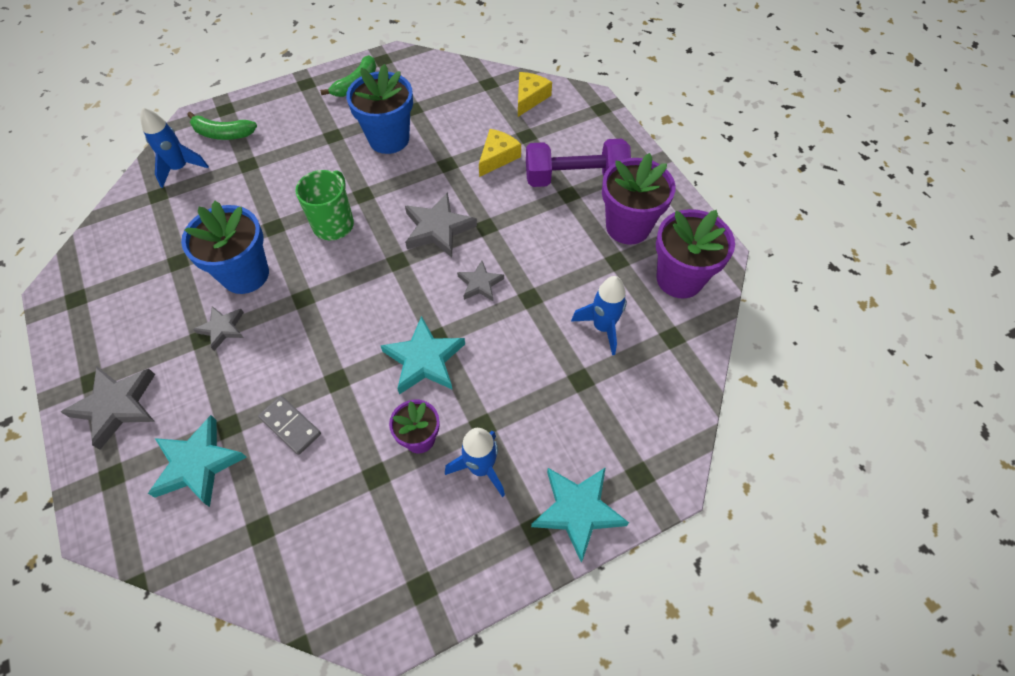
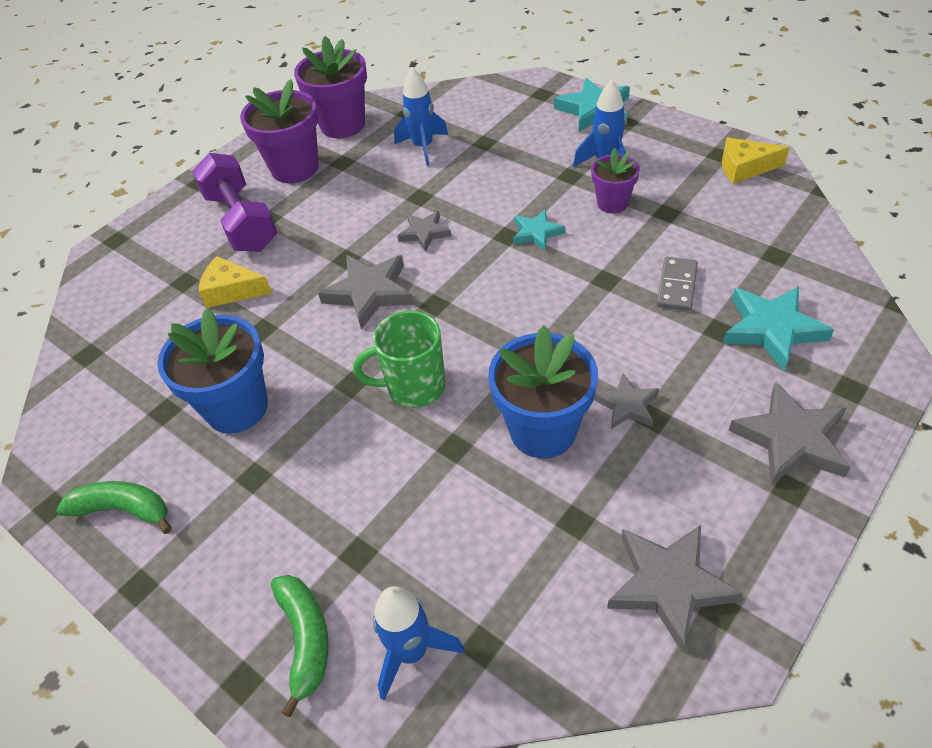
camera: 110 degrees left, 10 degrees down
turquoise star [380,316,465,395] -> turquoise star [513,209,565,251], size x0.60
yellow cheese [518,72,552,117] -> yellow cheese moved to [722,137,790,184]
none -> grey star [607,525,743,652]

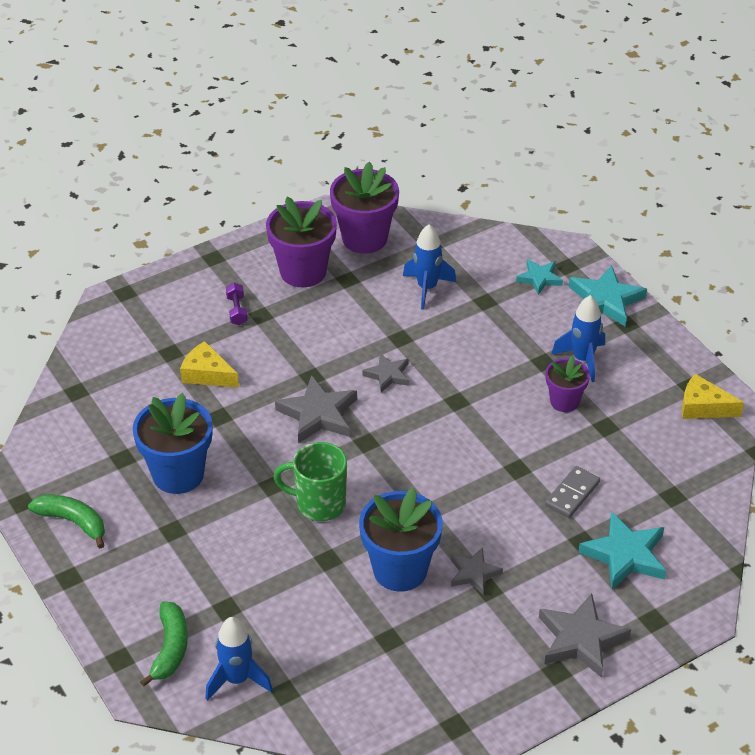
camera: 15 degrees right, 5 degrees down
purple dumbbell [192,153,277,252] -> purple dumbbell [226,283,248,325], size x0.42
turquoise star [513,209,565,251] -> turquoise star moved to [516,259,563,295]
grey star [607,525,743,652] -> none

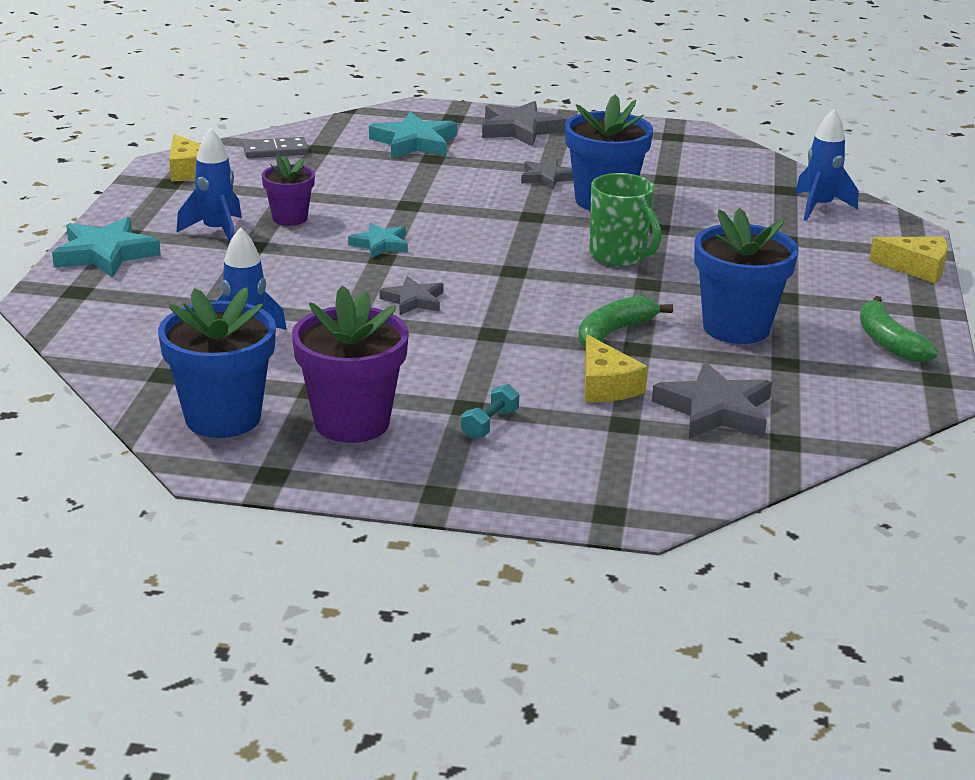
camera: 140 degrees left, 15 degrees down
green banana [140,602,188,687] -> green banana moved to [578,296,673,347]
purple dumbbell [226,283,248,325] -> turquoise dumbbell [461,384,519,439]
grey star [275,375,357,443] -> grey star moved to [652,362,772,439]
purple flower pot [330,162,399,254] -> blue flower pot [158,287,276,438]
turquoise star [516,259,563,295] -> turquoise star moved to [348,223,408,258]
grey domino [545,466,600,518] -> grey domino moved to [243,137,309,158]
none -> yellow cheese [869,237,948,283]

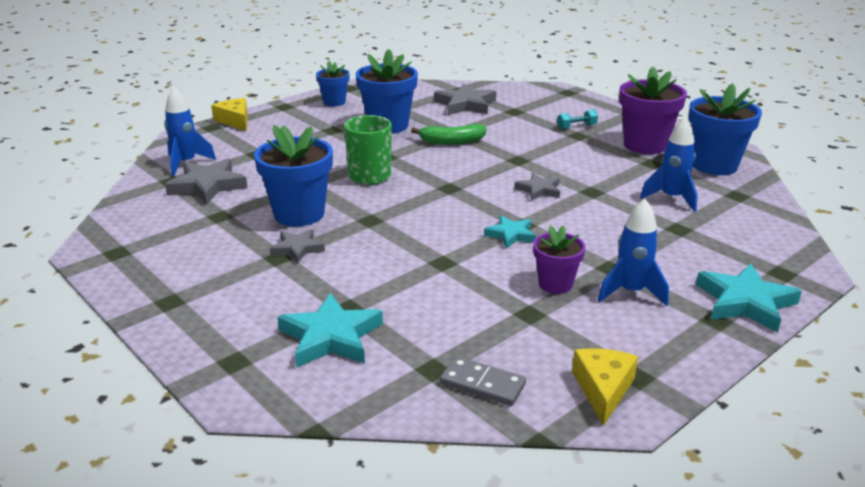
camera: 140 degrees left, 0 degrees up
grey star [482,101,567,146] -> grey star moved to [165,159,248,204]
yellow cheese [585,335,648,402] -> none
green banana [860,296,938,362] -> blue flower pot [316,61,350,106]

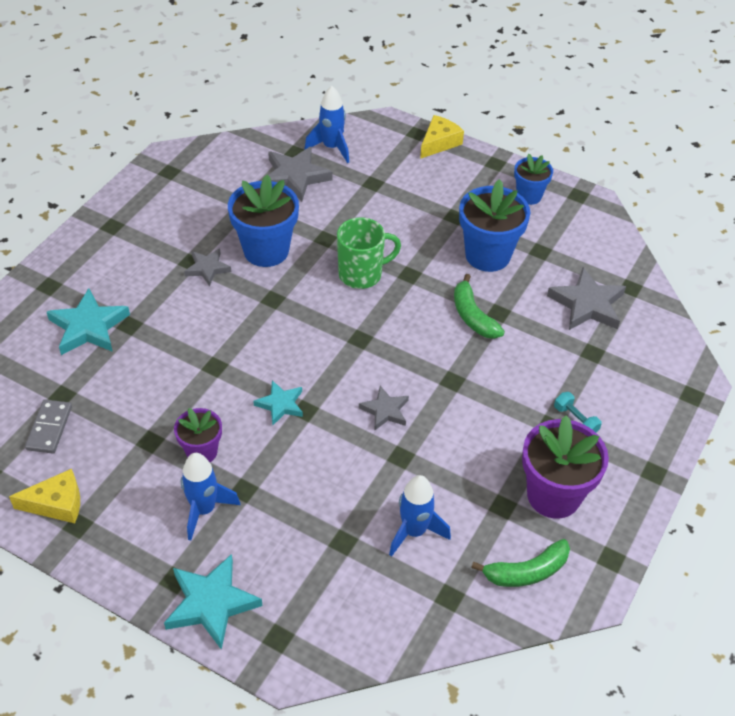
camera: 70 degrees right, 20 degrees up
blue flower pot [689,83,762,175] -> green banana [471,539,570,587]

